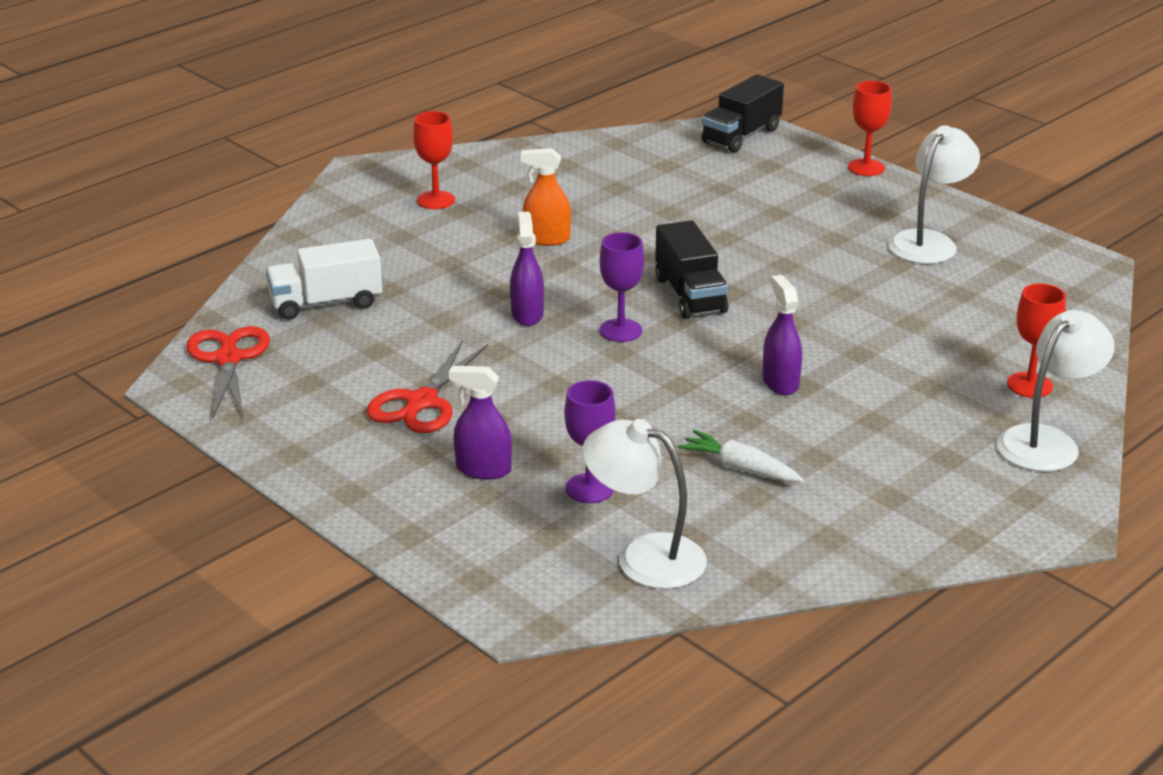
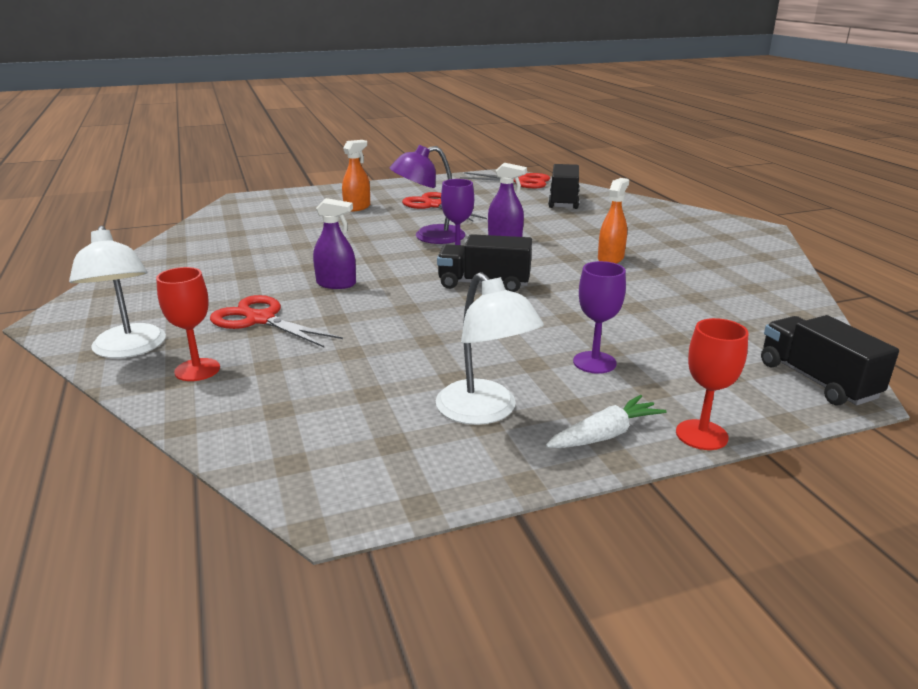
camera: 115 degrees right, 5 degrees down
white truck [266,239,382,320] -> black truck [548,164,580,209]
red goblet [413,111,455,209] -> none
purple spray bottle [449,366,512,480] -> orange spray bottle [342,140,370,212]
purple goblet [564,380,616,503] -> purple goblet moved to [573,261,626,374]
white lamp [582,419,707,589] -> none
white carrot [678,430,804,482] -> white carrot moved to [546,395,667,448]
none -> red scissors [210,295,343,347]
none -> purple lamp [389,145,465,244]

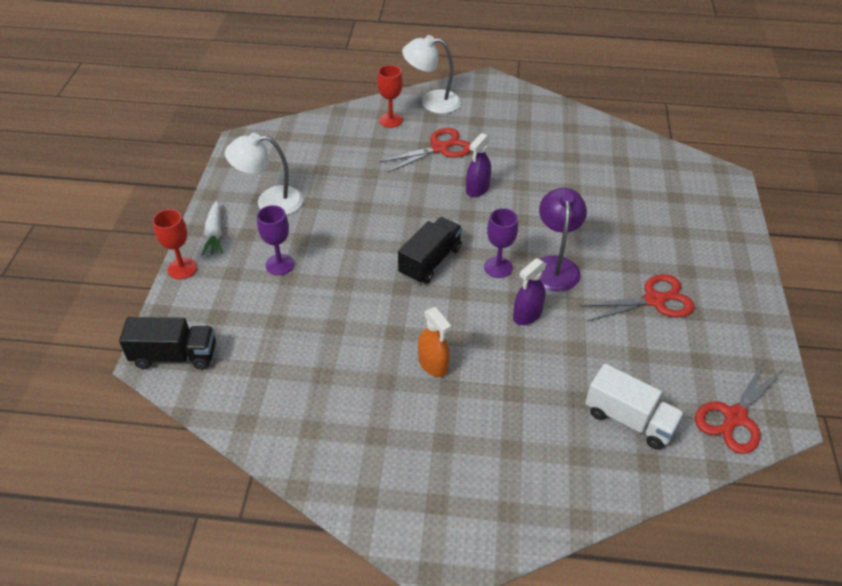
camera: 115 degrees right, 20 degrees up
orange spray bottle [342,140,370,212] -> none
black truck [548,164,580,209] -> white truck [585,364,684,450]

